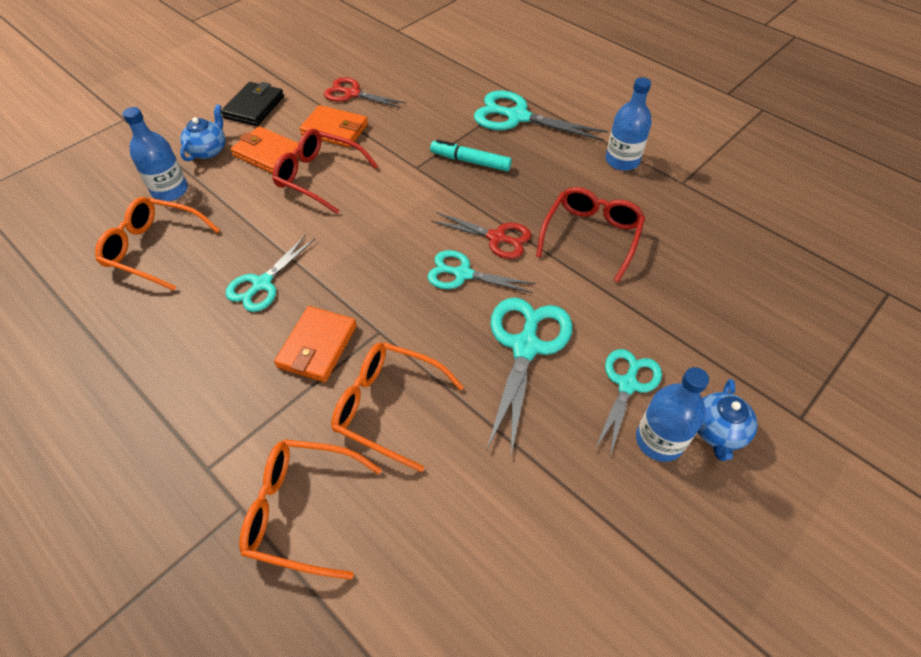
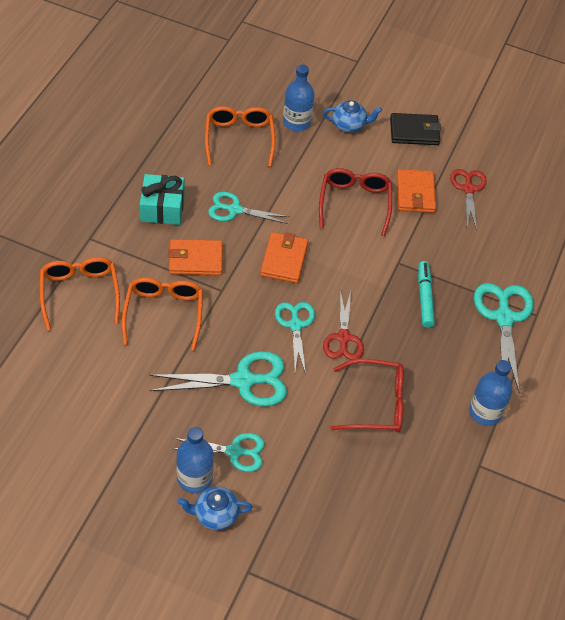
camera: 65 degrees right, 0 degrees up
orange wallet [231,126,299,174] -> orange wallet moved to [260,232,308,283]
none -> turquoise gift [140,174,185,225]

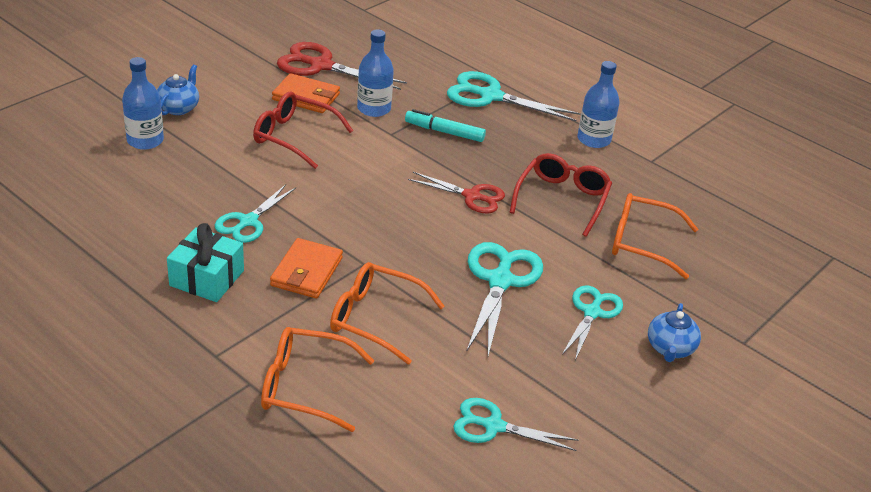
camera: 70 degrees left, 15 degrees down
blue bottle [176,427,214,493] -> blue bottle moved to [357,30,394,117]
orange glasses [205,106,275,167] -> orange glasses moved to [612,193,698,279]
orange wallet [260,232,308,283] -> none
turquoise scissors [275,302,315,374] -> turquoise scissors moved to [453,398,578,451]
black wallet [390,113,441,145] -> none
red scissors [450,169,487,230] -> red scissors [277,42,407,90], size x1.53

